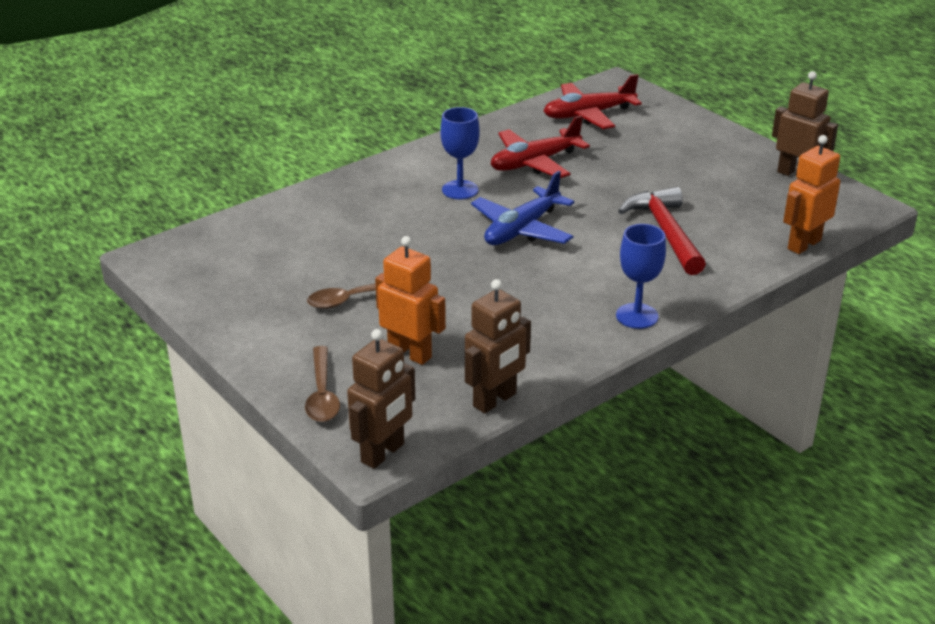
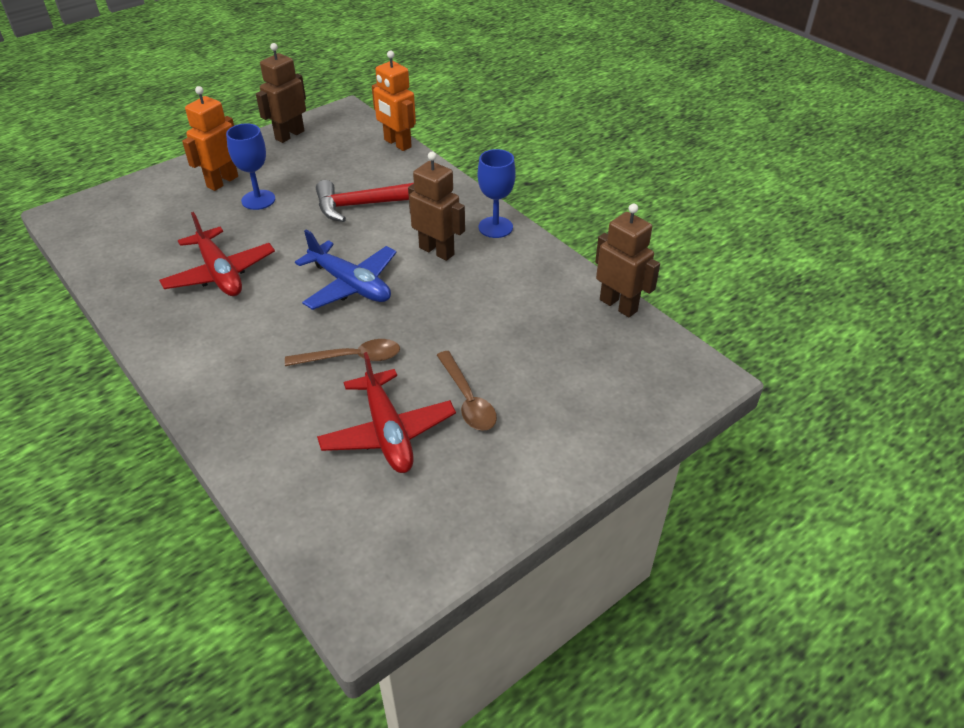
camera: 90 degrees left, 10 degrees up
brown spoon [305,346,340,422] -> brown spoon moved to [285,339,400,366]
brown robot [347,329,415,469] -> brown robot moved to [408,152,465,261]
orange robot [375,236,446,365] -> orange robot moved to [182,86,238,191]
blue goblet [441,107,480,199] -> blue goblet moved to [226,124,275,210]
red plane [544,74,642,129] -> red plane moved to [317,352,456,473]

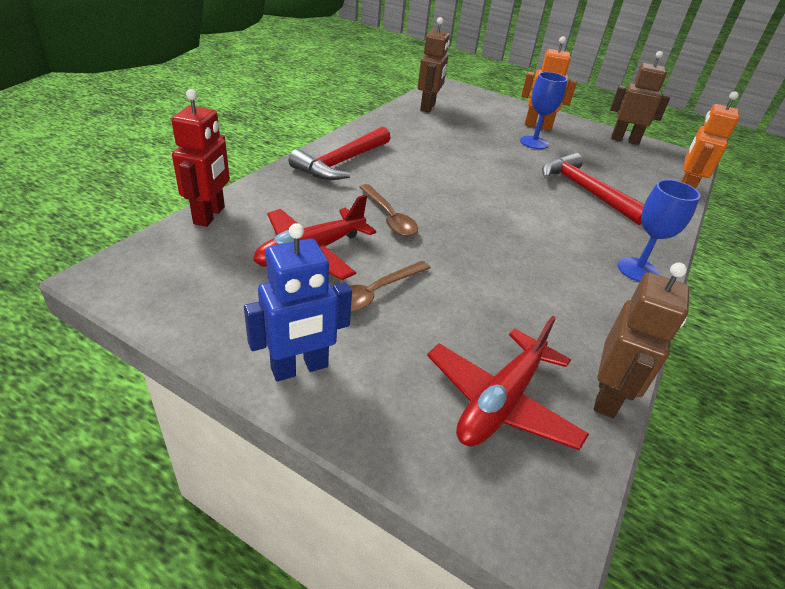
camera: 65 degrees right, 5 degrees down
red plane [159,212,275,296] -> red plane moved to [427,316,589,450]
blue plane [295,230,397,310] -> none
brown robot [408,152,465,261] -> brown robot moved to [418,17,450,113]
none -> red robot [171,89,230,227]
none -> blue robot [244,223,352,381]
none -> red hammer [288,126,391,180]

